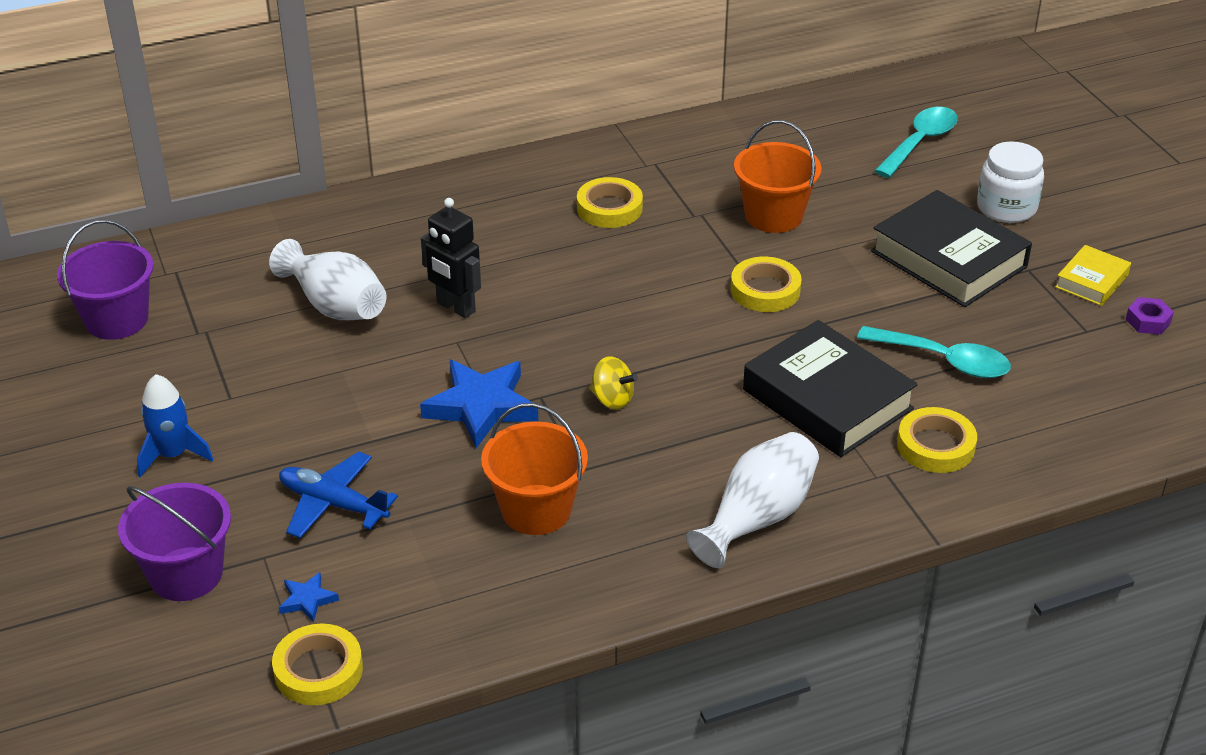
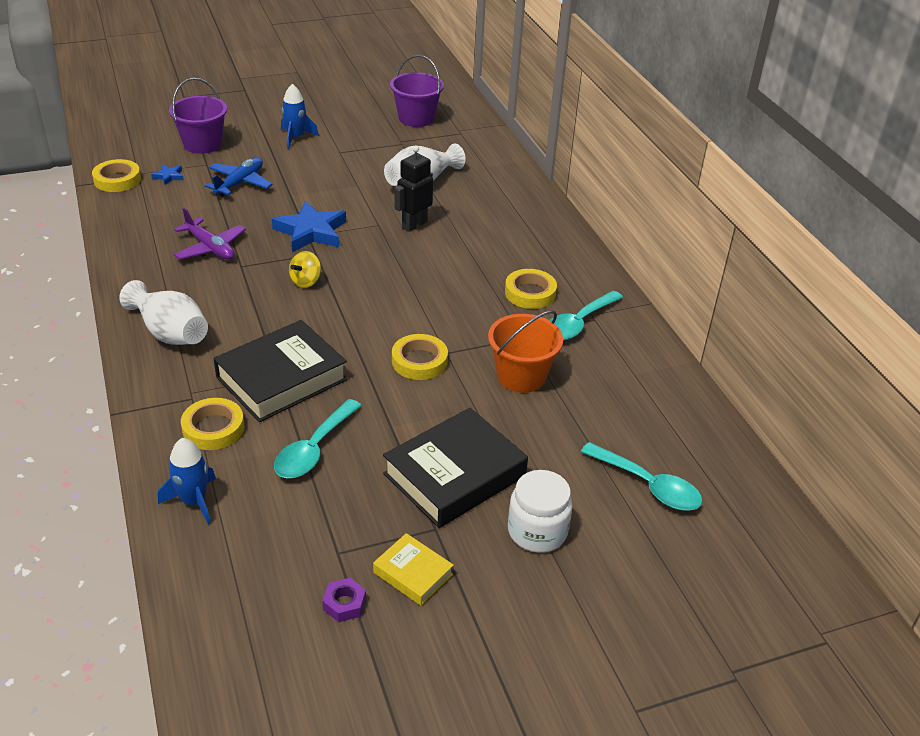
camera: 90 degrees right, 0 degrees up
orange bucket [481,403,588,535] -> purple plane [174,208,246,260]
none -> blue rocket [158,438,216,525]
none -> turquoise spoon [549,291,623,340]

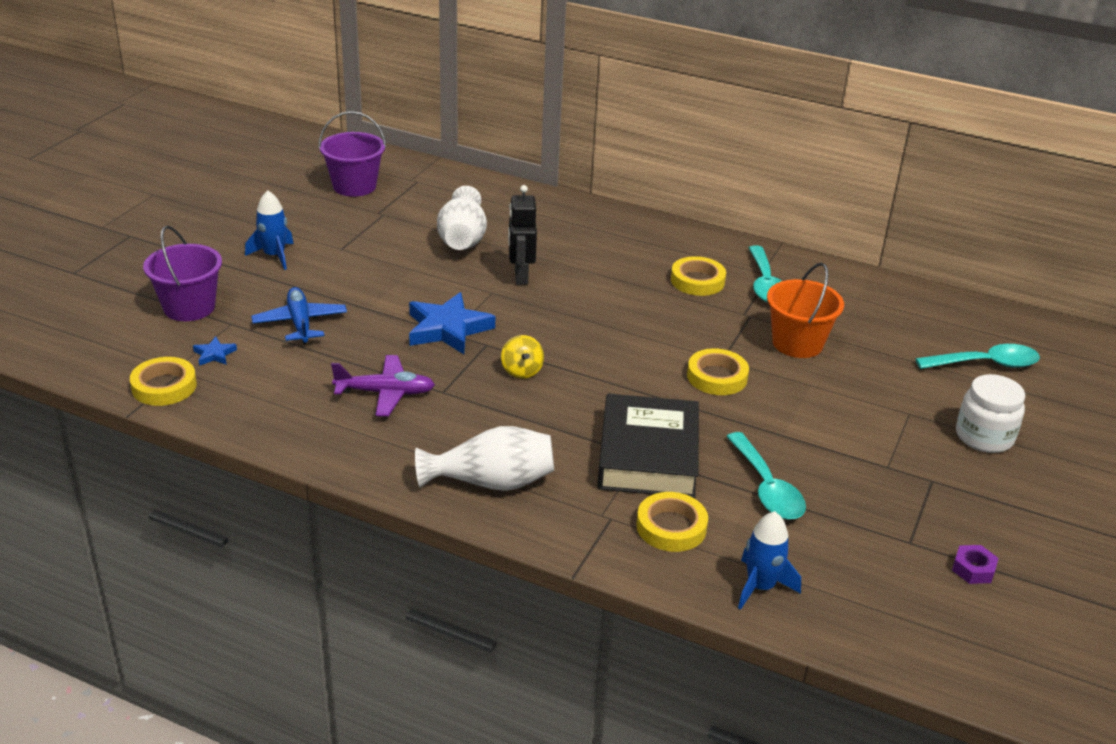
camera: 45 degrees left, 5 degrees down
yellow book [373,533,454,605] -> none
black book [383,408,528,528] -> none

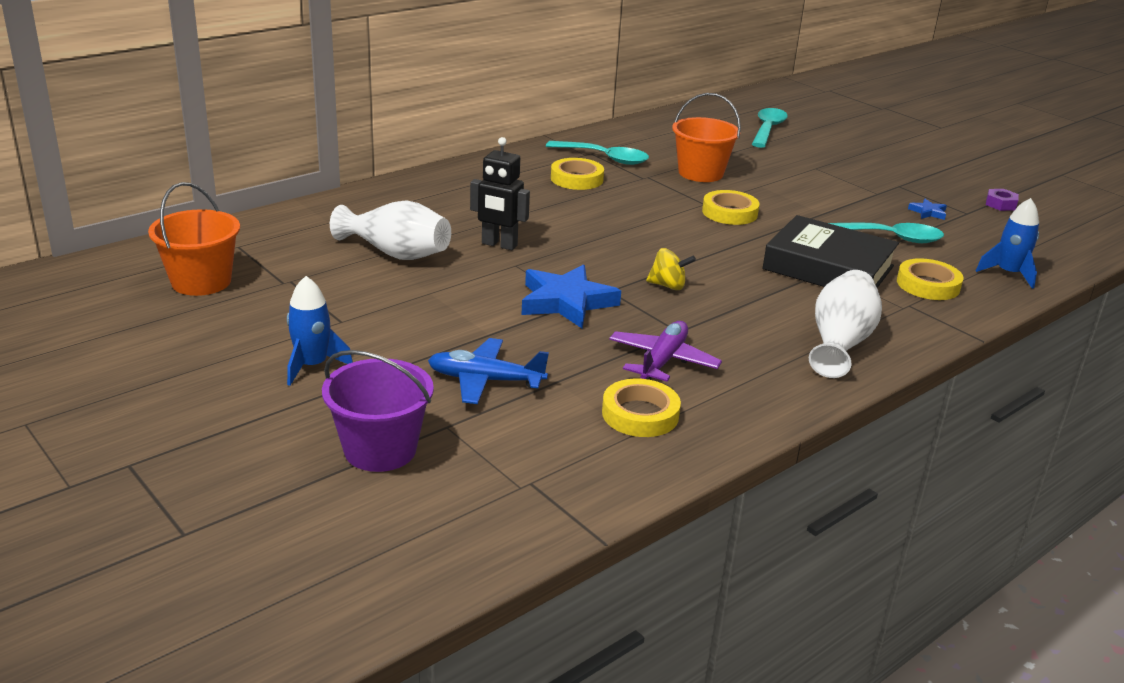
camera: 65 degrees left, 5 degrees down
yellow tape [130,357,197,406] -> yellow tape moved to [602,378,681,437]
blue star [193,337,237,366] -> blue star moved to [908,199,947,220]
purple bucket [319,111,386,197] -> orange bucket [148,182,240,296]
white jar [956,374,1025,453] -> none

